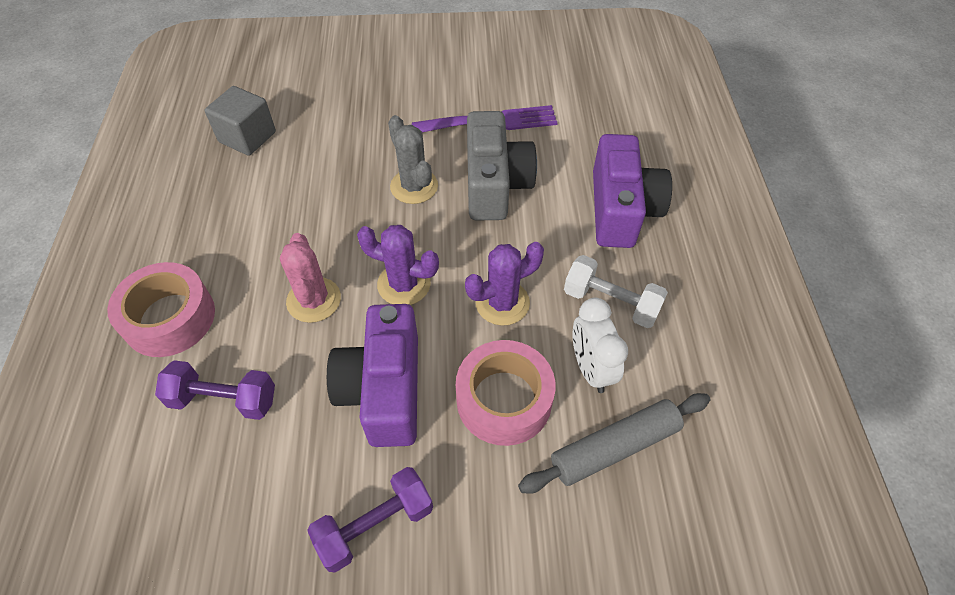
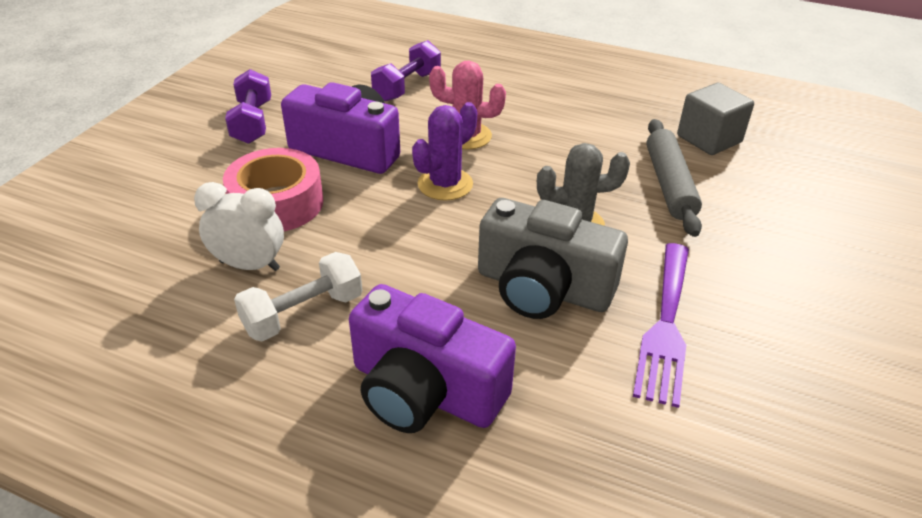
camera: 115 degrees right, 15 degrees down
pink tape [107,262,215,357] -> none
purple cactus [465,242,544,326] -> none
grey rolling pin [518,393,710,494] -> grey rolling pin moved to [646,119,702,237]

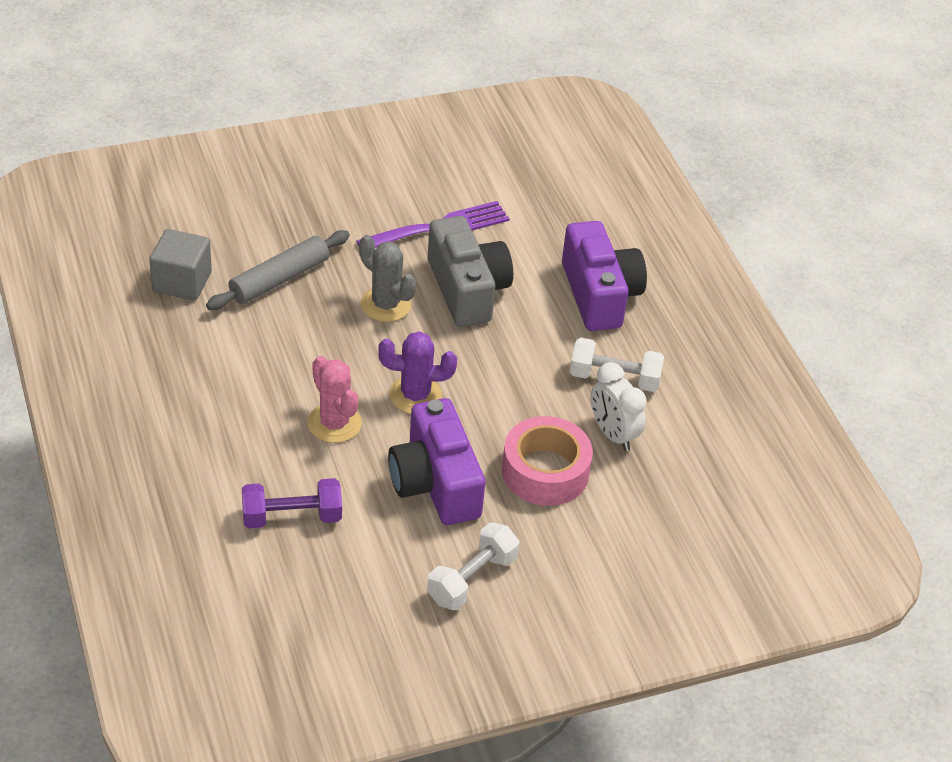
camera: 135 degrees left, 5 degrees up
purple dumbbell [225,69,271,144] -> white dumbbell [427,522,519,610]

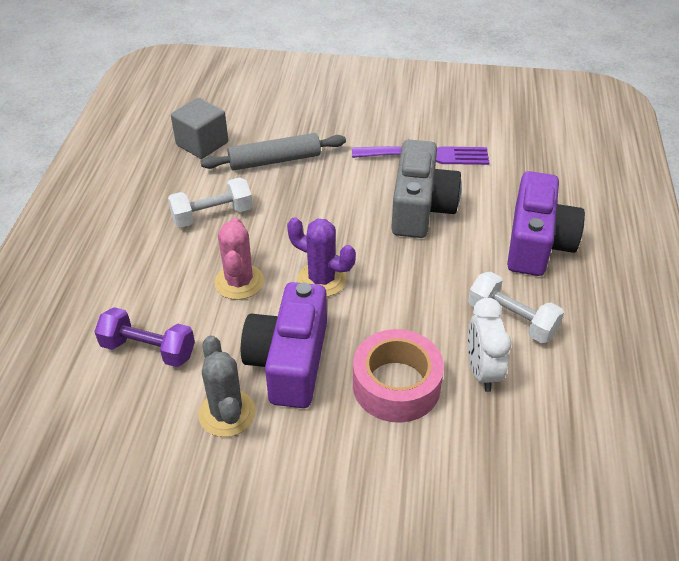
camera: 30 degrees right, 0 degrees up
grey cactus [359,235,416,322] -> grey cactus moved to [198,335,256,437]
white dumbbell [427,522,519,610] -> white dumbbell moved to [168,177,253,228]

